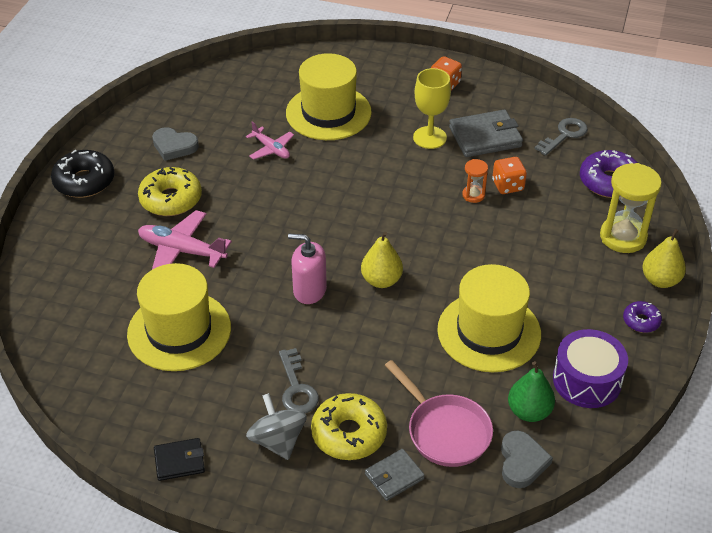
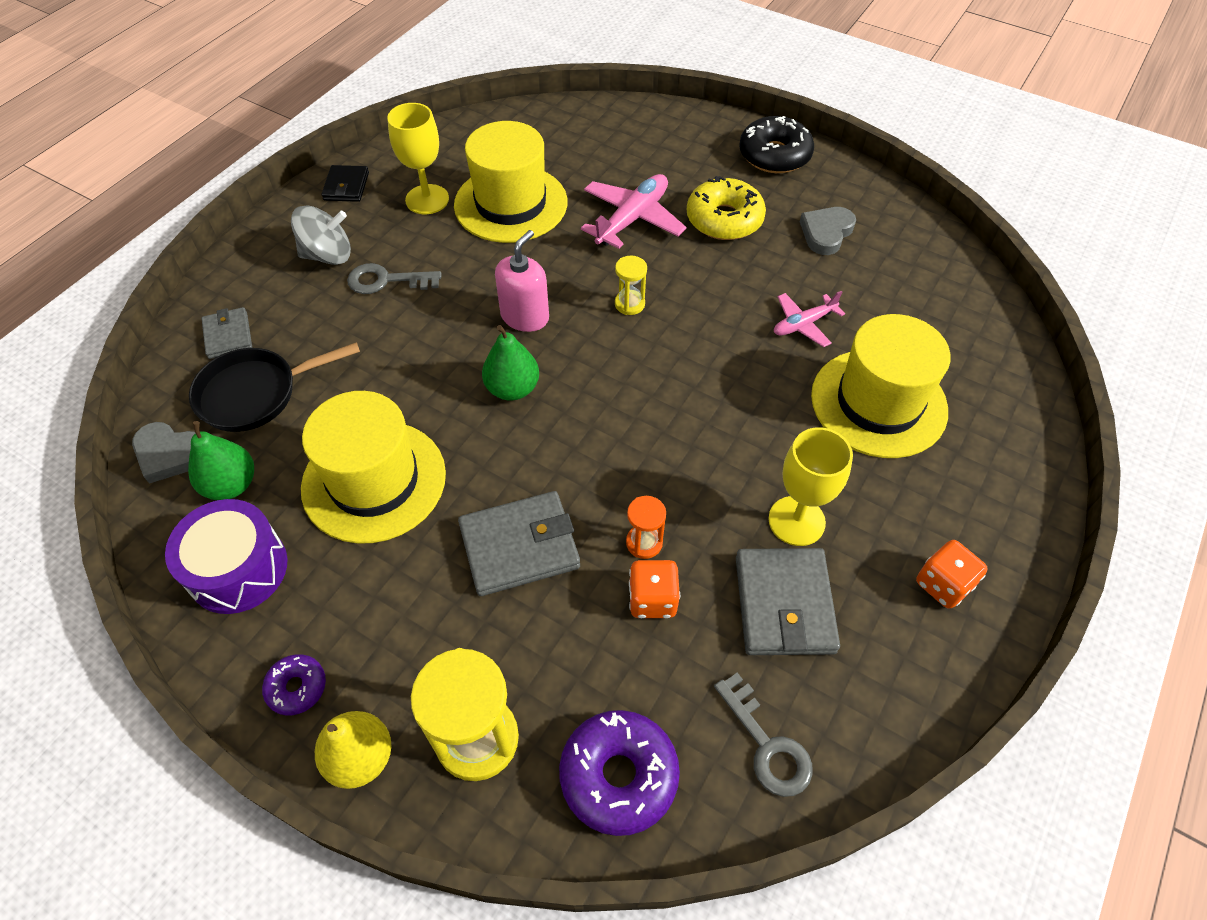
camera: 105 degrees right, 10 degrees up
yellow donut [311,393,387,460] -> none
yellow pear [361,232,403,288] -> green pear [482,325,539,400]
pink pan [385,360,493,467] -> black pan [189,342,360,432]
none -> yellow goblet [387,103,449,214]
none -> grey wallet [458,491,580,596]
none -> yellow hourglass [615,256,647,315]

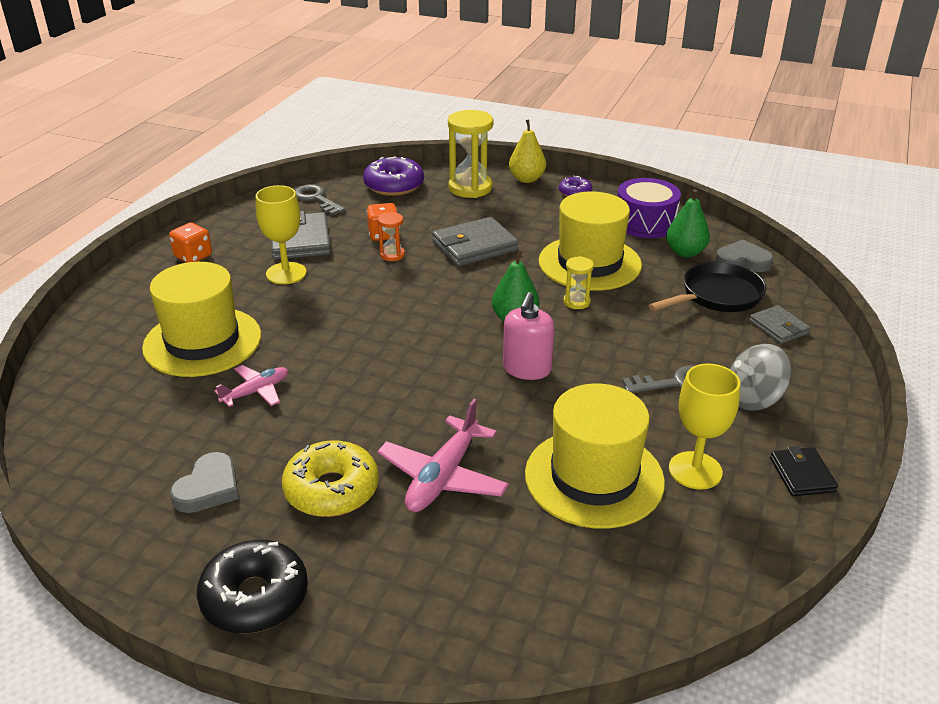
camera: 170 degrees right, 20 degrees down
yellow hourglass [615,256,647,315] -> yellow hourglass moved to [563,256,594,309]

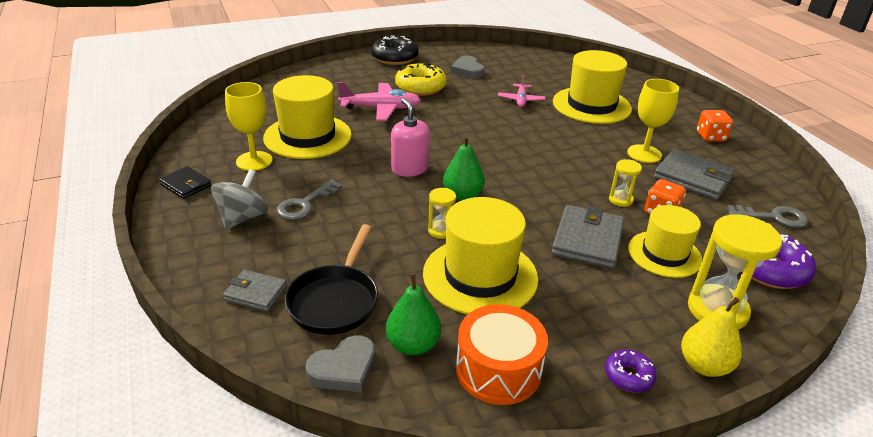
camera: 135 degrees right, 0 degrees up
pink plane [377,399,509,512] -> pink plane turned 105 degrees clockwise [337,82,421,121]
orange hourglass [378,212,405,261] -> yellow hourglass [609,159,642,207]
purple drum [618,178,681,238] -> orange drum [456,304,548,405]
none -> yellow hat [628,205,702,278]

